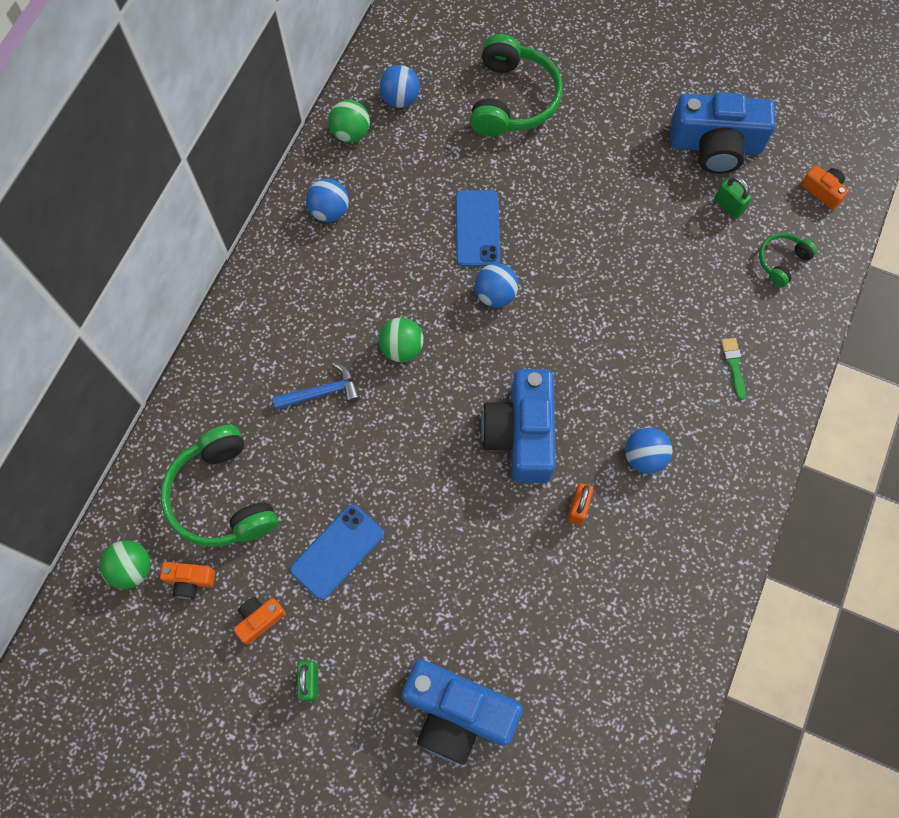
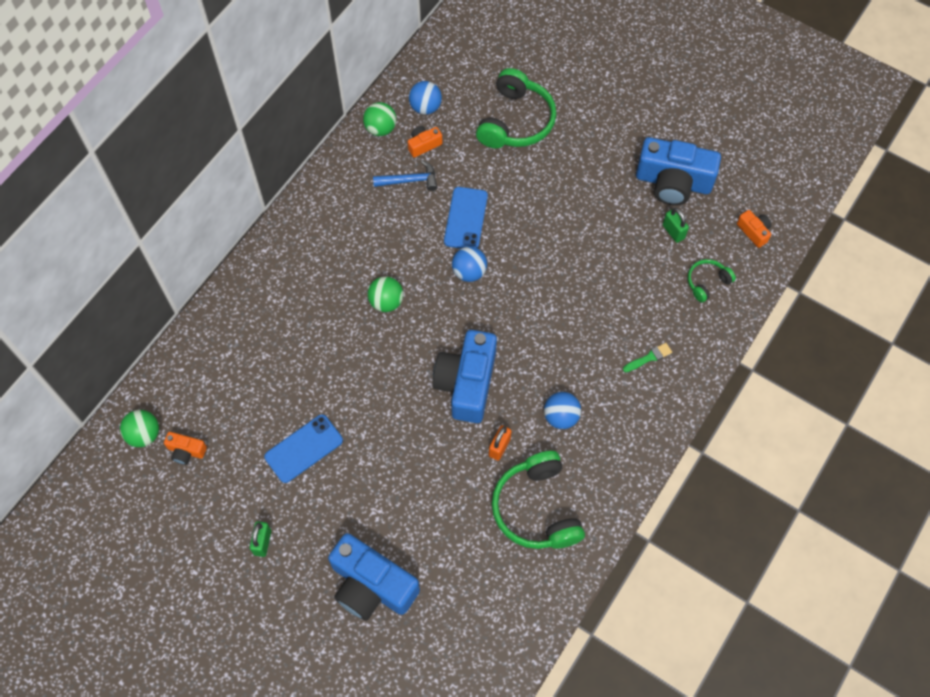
camera: 10 degrees right, 5 degrees down
green headphones [160,425,278,547] -> green headphones moved to [492,451,585,549]
orange camera [234,597,286,645] -> orange camera moved to [408,126,442,158]
blue hammer [272,362,360,410] -> blue hammer moved to [373,160,437,191]
blue ball [306,179,349,222] -> none
green brush [721,338,746,400] -> green brush turned 60 degrees clockwise [623,343,672,372]

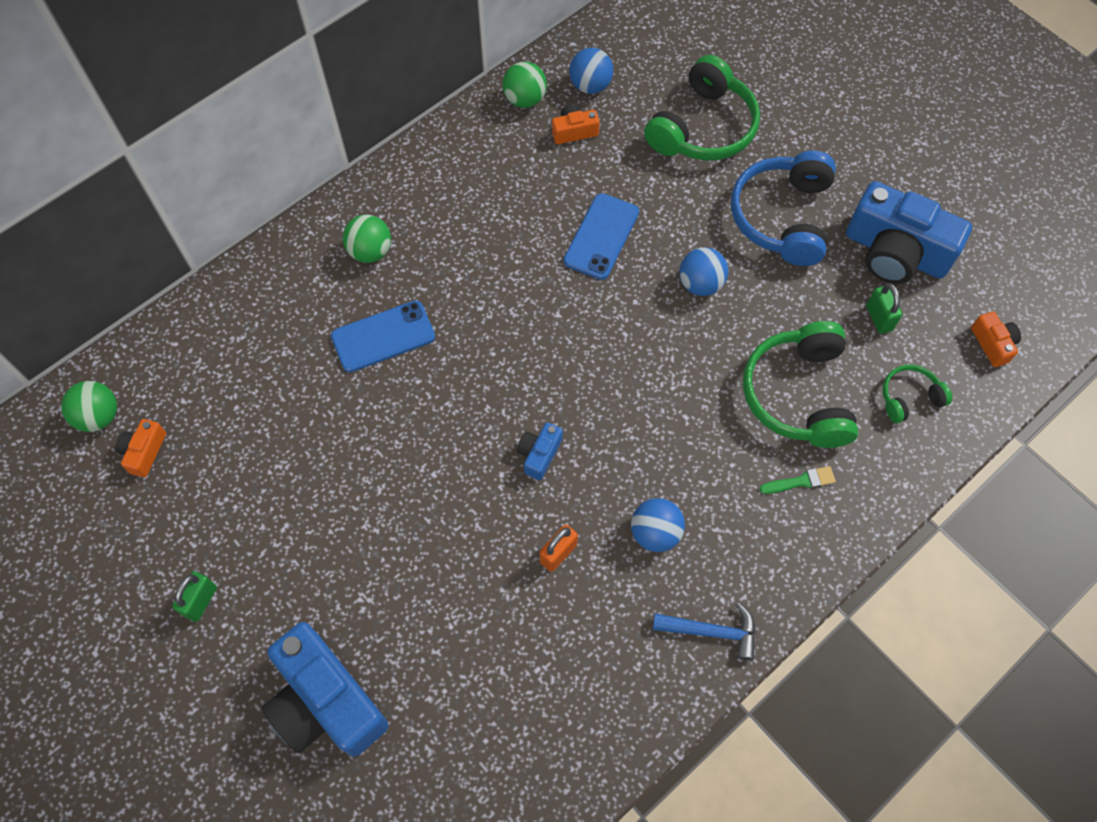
camera: 15 degrees right, 0 degrees up
orange camera [164,432,207,465] -> orange camera turned 75 degrees clockwise [116,419,166,477]
blue phone [264,414,343,483] -> blue phone moved to [331,301,435,372]
green ball [368,276,403,312] -> green ball moved to [343,215,391,263]
blue hammer [373,160,437,191] -> blue hammer moved to [653,603,755,661]
blue camera [433,330,497,423] -> blue camera [517,422,563,480], size x0.45
blue ball [452,246,487,282] -> blue ball moved to [680,247,728,296]
green headphones [492,451,585,549] -> green headphones moved to [743,321,858,448]
none -> blue headphones [731,150,836,266]

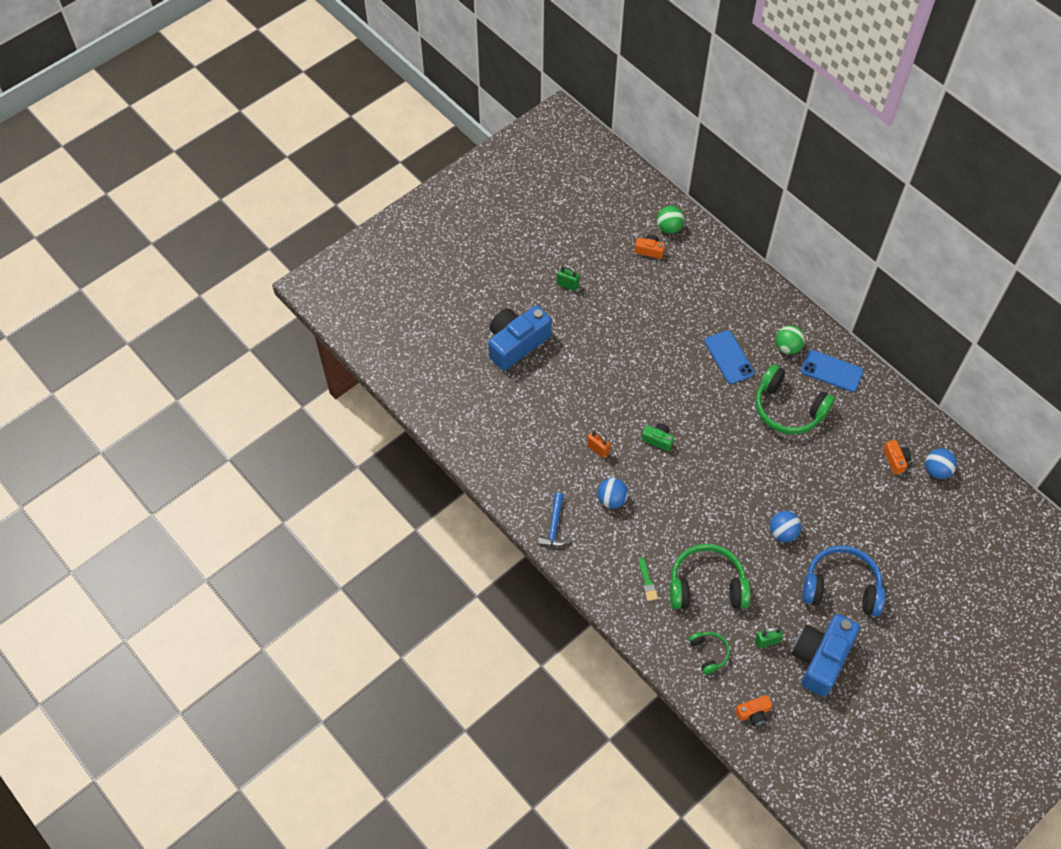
camera: 90 degrees right, 5 degrees down
green ball [502,62,547,108] -> none
blue camera [517,422,563,480] -> green camera [642,423,674,451]
blue phone [564,193,639,280] -> blue phone moved to [801,350,863,392]
green headphones [644,55,760,161] -> green headphones moved to [755,364,835,435]

